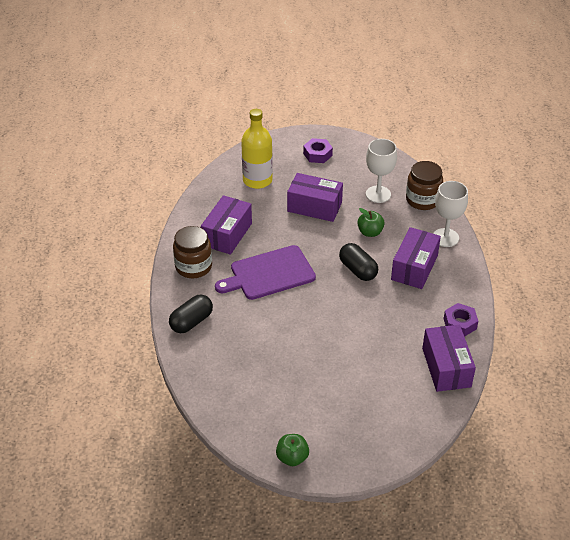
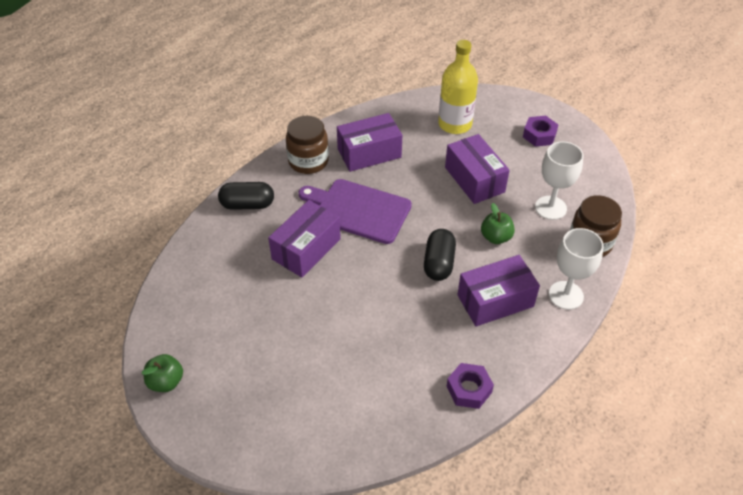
camera: 45 degrees right, 5 degrees up
purple box [422,325,476,392] -> purple box moved to [268,200,341,277]

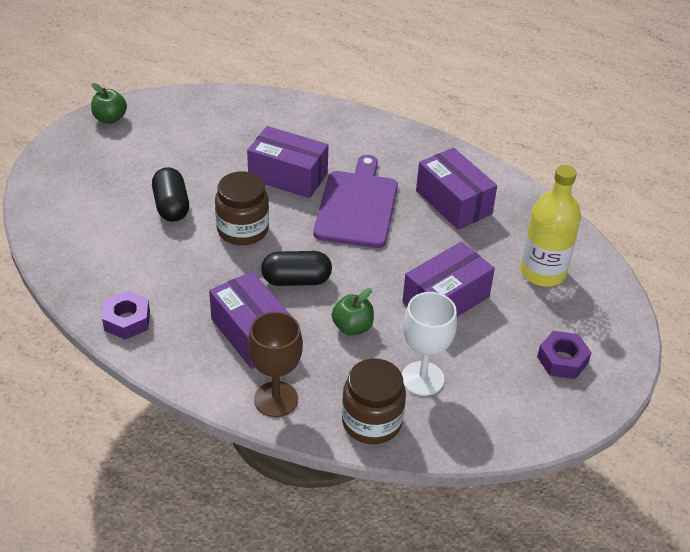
camera: 75 degrees right, 5 degrees down
black capsule [218,182,274,210] -> black capsule moved to [152,167,189,222]
brown jar [286,116,329,174] -> brown jar moved to [215,171,269,245]
white goblet [549,228,604,310] -> brown goblet [248,312,303,417]

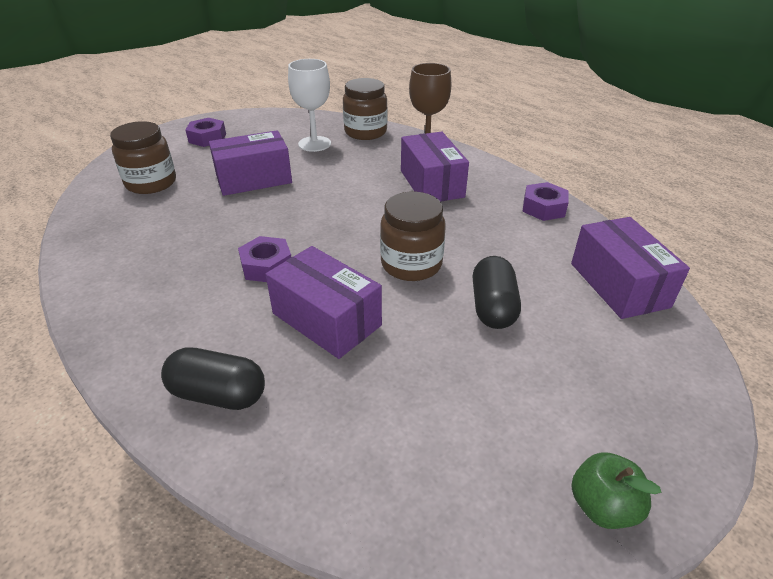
camera: 160 degrees left, 5 degrees down
black capsule [261,251,332,286] -> black capsule moved to [161,348,265,410]
purple cutting board [313,155,398,248] -> purple nut [238,236,291,282]
green apple [332,288,374,336] -> none
purple box [416,147,497,230] -> purple box moved to [571,217,690,319]
yellow bottle [520,165,581,287] -> brown jar [110,121,176,194]

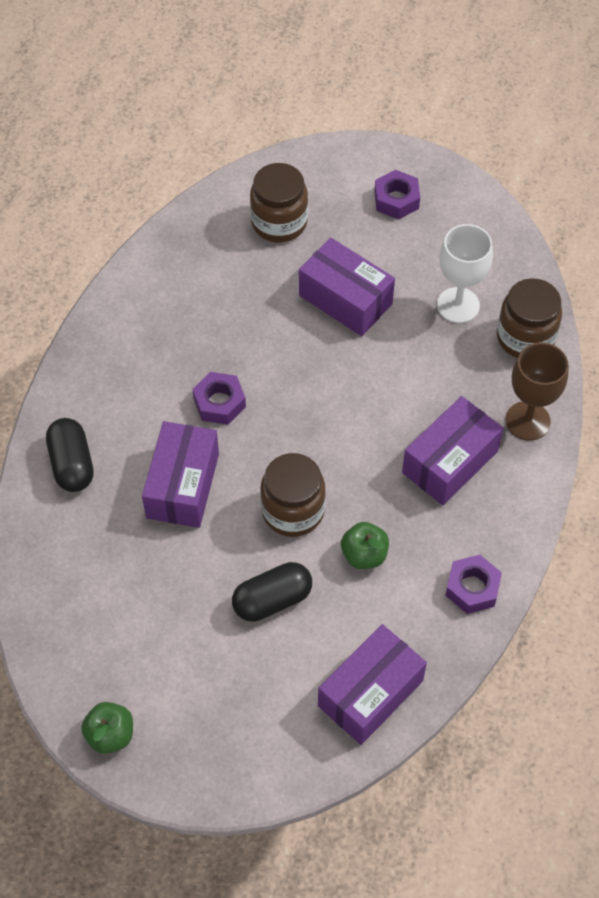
camera: 60 degrees right, 20 degrees up
none -> green apple [341,522,389,569]

